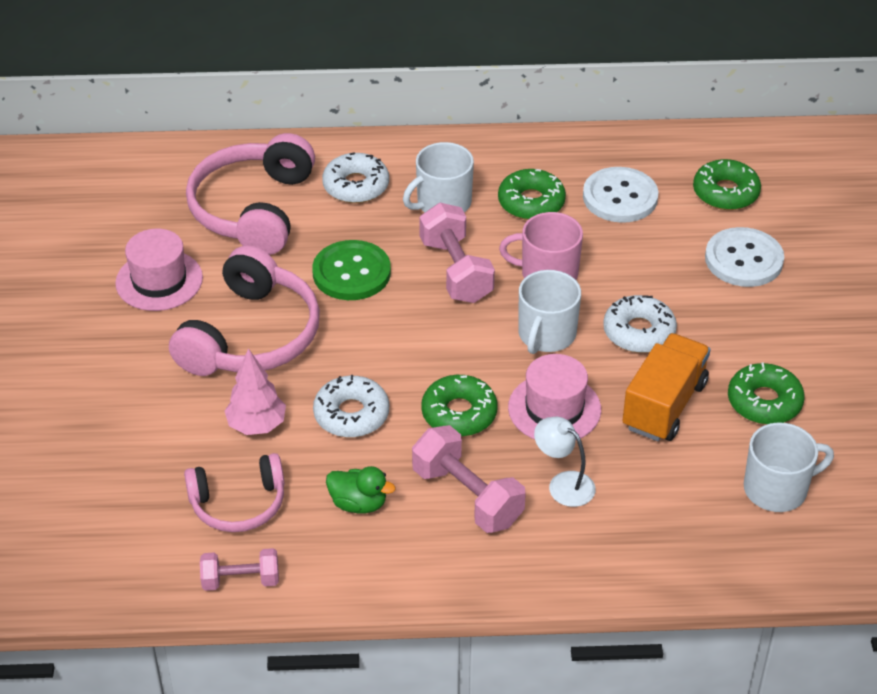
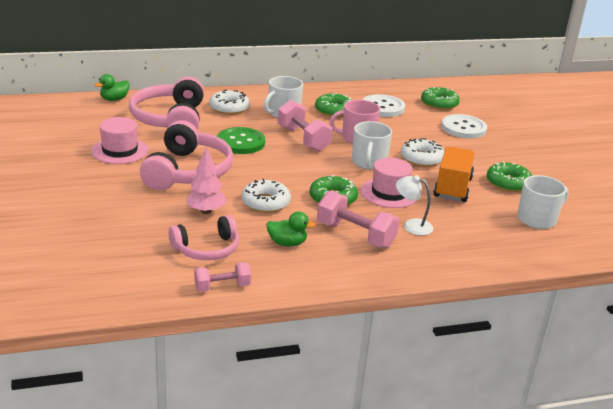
camera: 15 degrees left, 15 degrees down
none -> green duck [95,74,130,101]

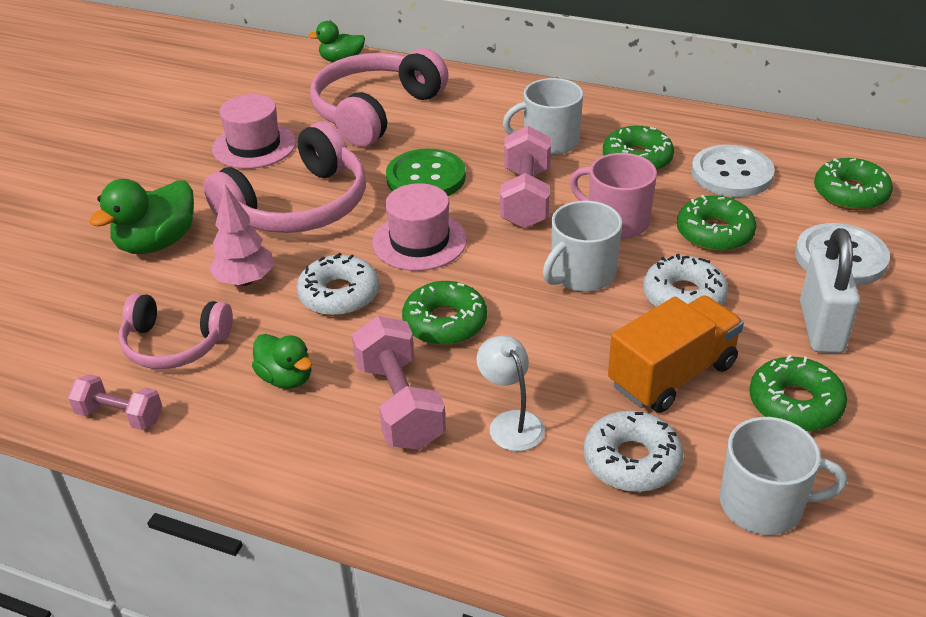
camera: 40 degrees right, 10 degrees up
white donut [209,90,250,115] -> white donut moved to [584,411,683,492]
pink hat [361,158,417,208] -> pink hat moved to [372,183,467,271]
none -> green duck [89,179,194,254]
none -> green donut [677,195,757,252]
none -> white padlock [800,228,860,353]

